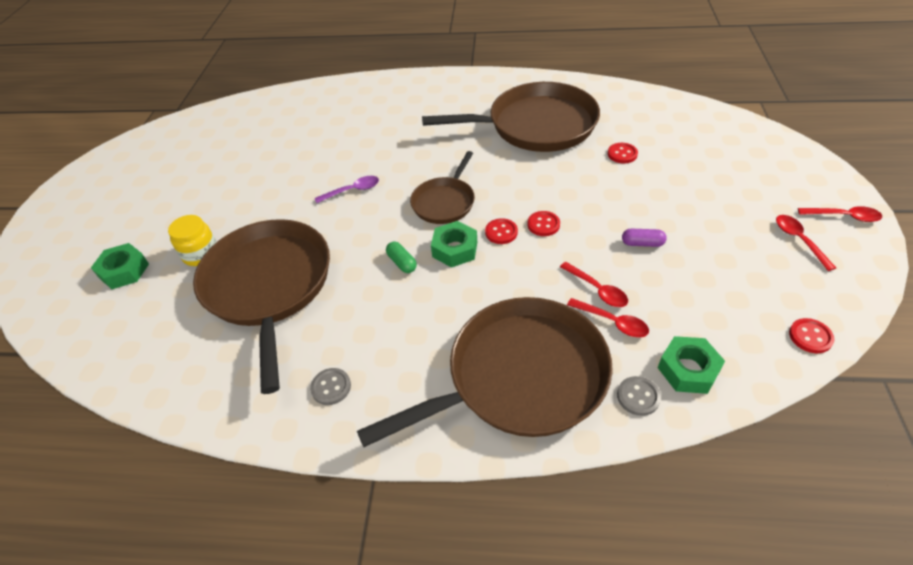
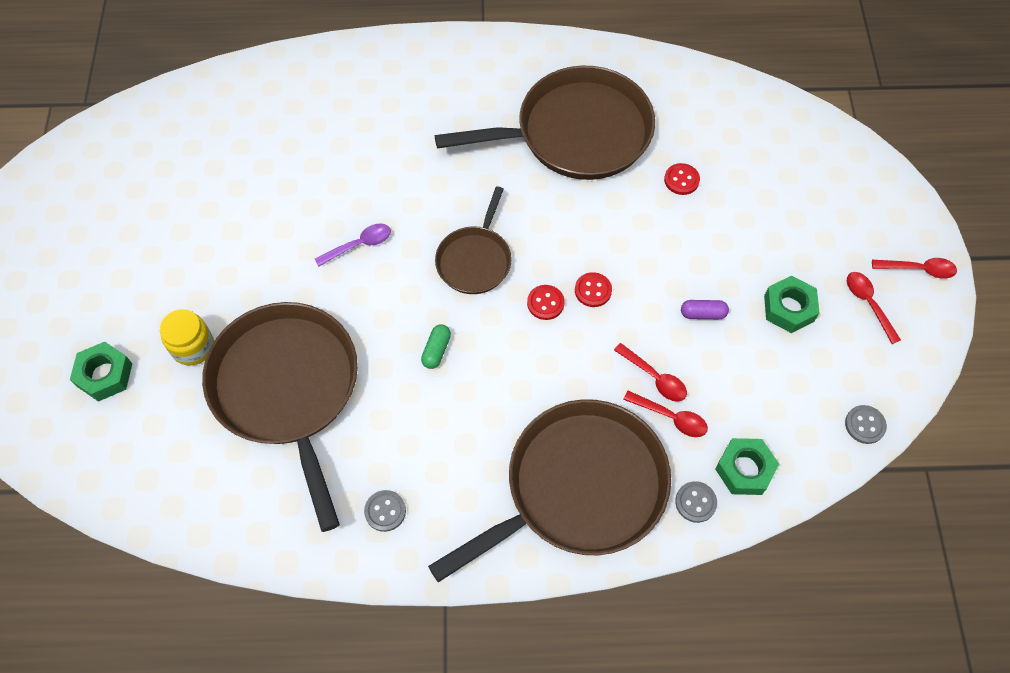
camera: 10 degrees left, 15 degrees up
green capsule [386,241,417,273] -> green capsule turned 60 degrees clockwise [421,324,451,369]
green nut [431,221,477,268] -> green nut moved to [764,276,819,333]
red button [789,318,835,353] -> grey button [845,405,887,444]

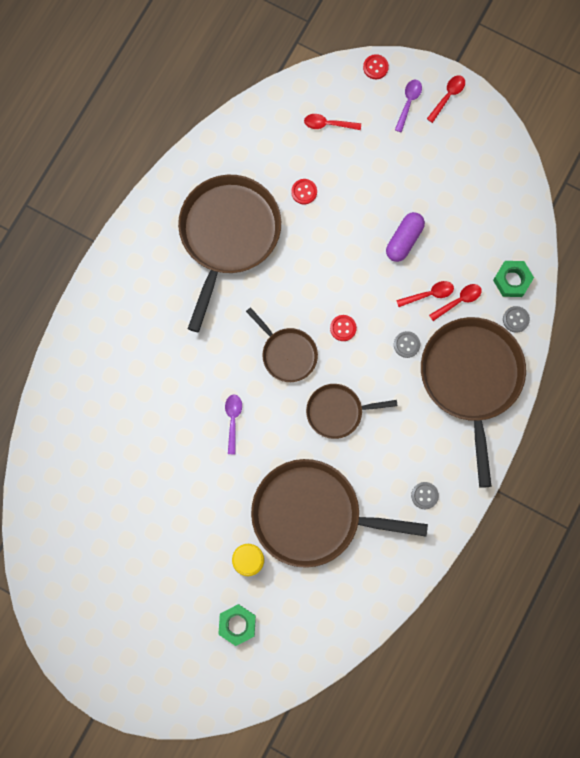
camera: 60 degrees left, 15 degrees up
green capsule [421,324,451,369] -> brown pan [306,384,398,439]
red button [575,272,612,307] -> red button moved to [363,54,389,79]
purple capsule [681,300,729,319] -> purple capsule [386,212,425,262], size x1.66
green nut [764,276,819,333] -> none
grey button [845,405,887,444] -> grey button moved to [394,331,420,358]
red spoon [847,272,901,344] -> red spoon moved to [304,114,361,130]
none -> purple spoon [395,80,422,132]

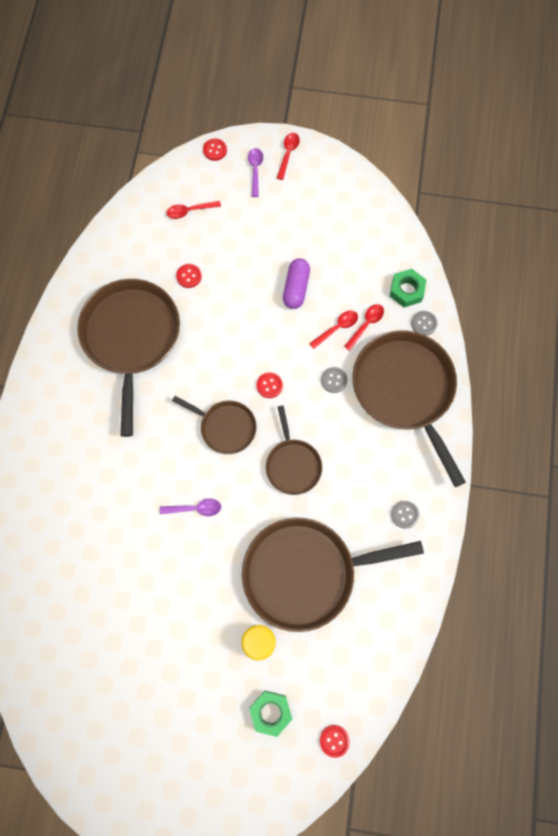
camera: 20 degrees left, 5 degrees down
purple spoon [225,395,242,455] -> purple spoon turned 105 degrees clockwise [160,499,221,516]
brown pan [306,384,398,439] -> brown pan turned 75 degrees counterclockwise [266,406,322,495]
none -> red button [320,725,350,758]

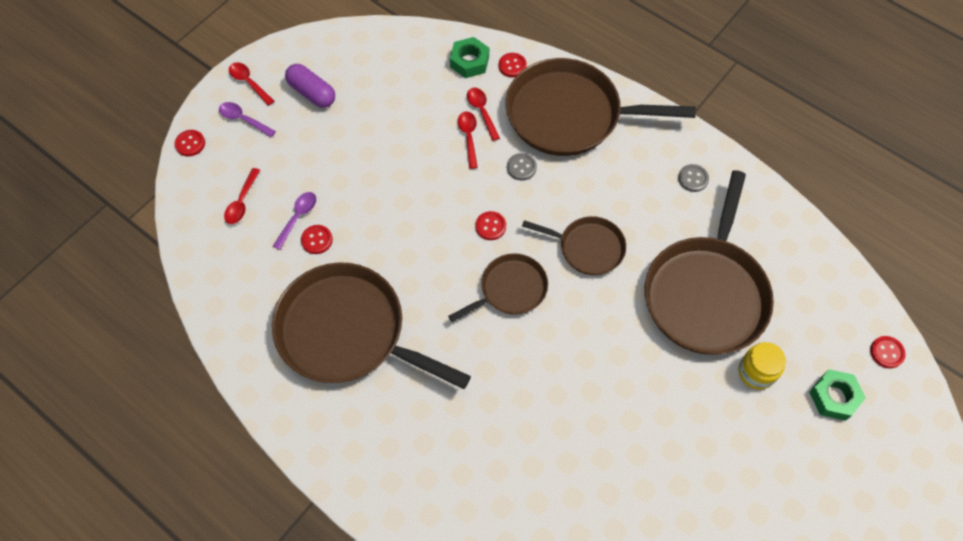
camera: 60 degrees left, 10 degrees down
purple spoon [160,499,221,516] -> purple spoon moved to [273,192,316,250]
purple capsule [283,258,310,309] -> purple capsule moved to [285,64,335,108]
grey button [411,311,437,336] -> red button [498,53,527,77]

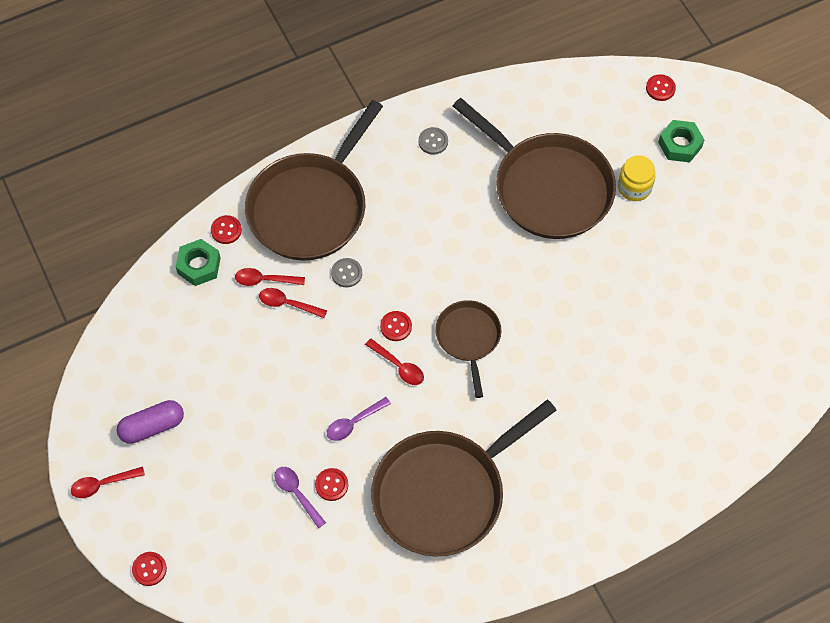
camera: 65 degrees left, 0 degrees up
purple spoon [219,102,276,137] -> purple spoon moved to [327,397,391,441]
red spoon [224,168,260,224] -> red spoon moved to [365,338,424,385]
brown pan [522,216,626,275] -> none

